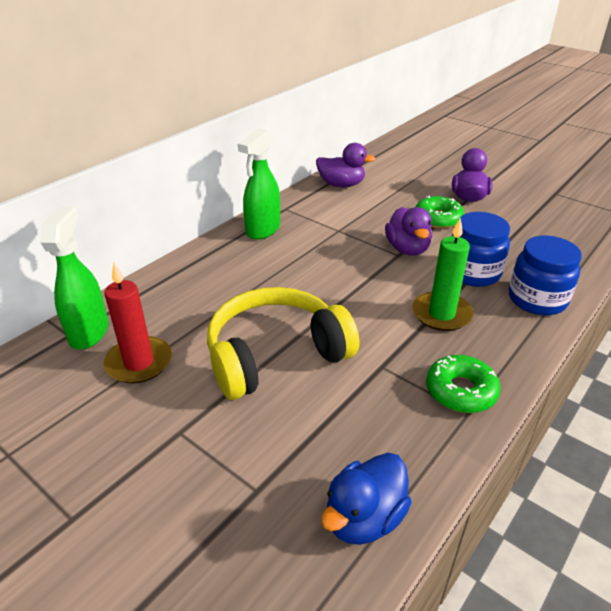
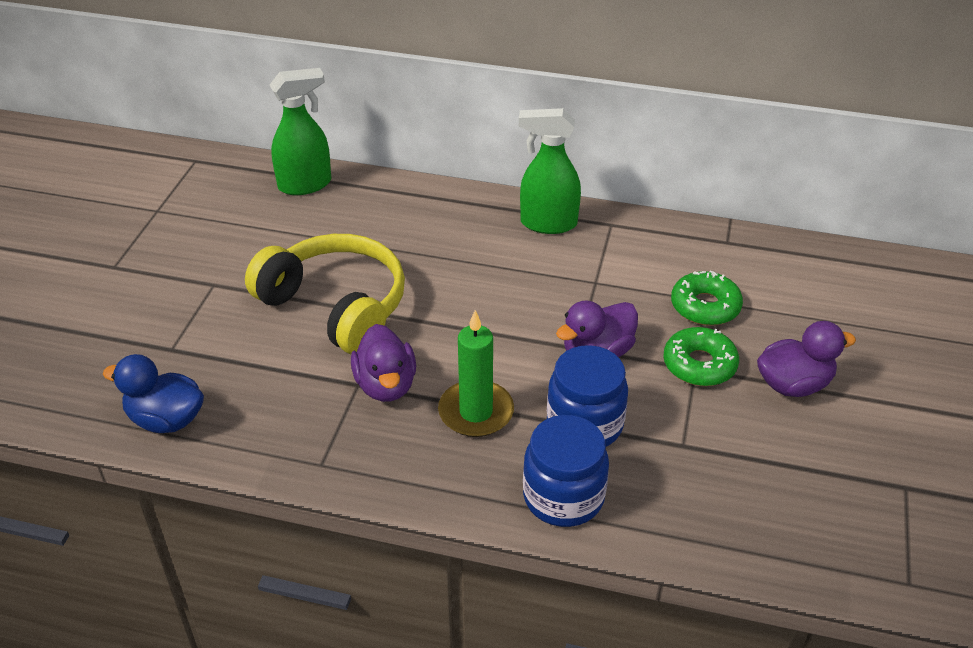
camera: 65 degrees right, 5 degrees up
red candle [104,263,172,384] -> none
purple duck [316,143,375,187] -> purple duck moved to [351,324,416,402]
green donut [426,355,501,413] -> green donut moved to [671,270,743,326]

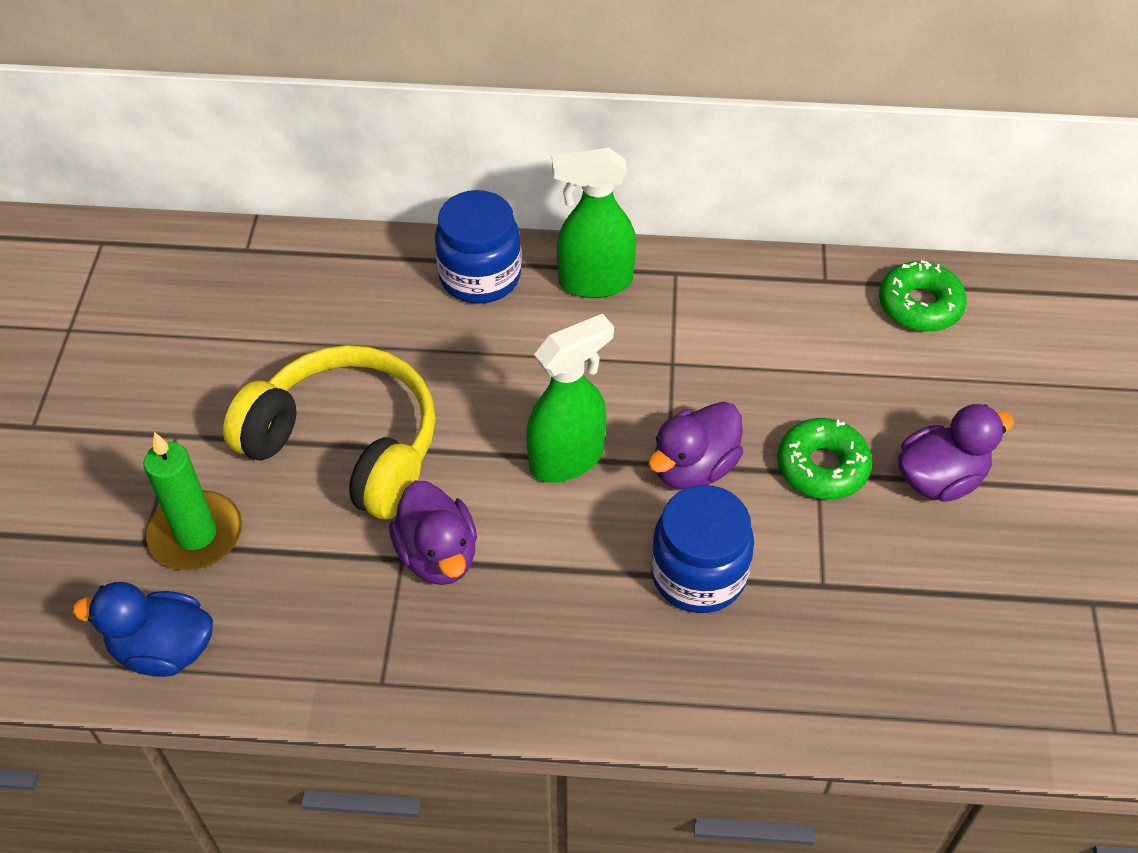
camera: 10 degrees left, 10 degrees up
green spray bottle [270,68,331,195] -> green spray bottle moved to [526,314,614,483]
green candle [438,310,514,437] -> green candle moved to [143,432,242,570]
blue jar [523,415,609,527] -> blue jar moved to [435,190,521,304]
green donut [671,270,743,326] -> green donut moved to [879,260,967,332]

